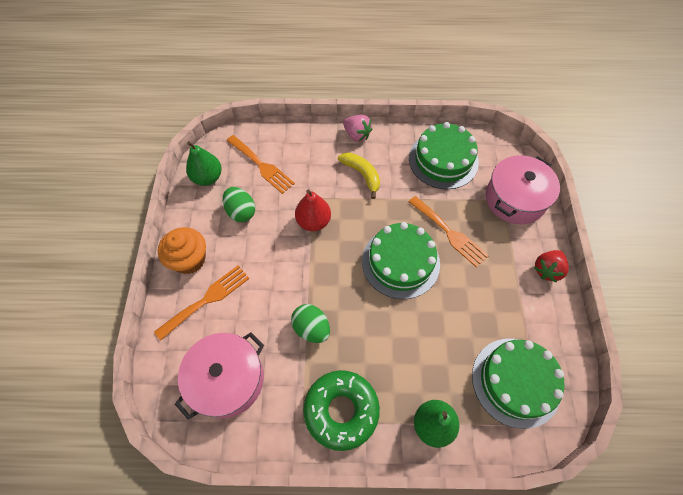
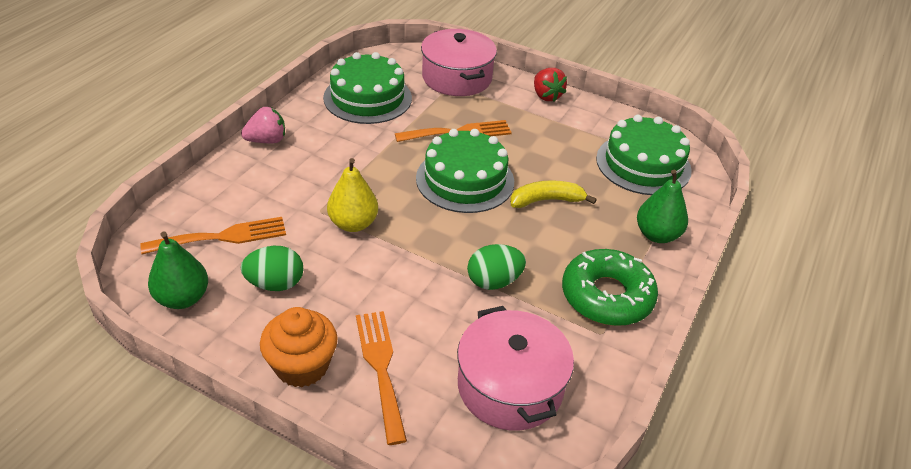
camera: 65 degrees left, 20 degrees down
red pear [295,189,331,231] -> yellow pear [327,158,378,232]
yellow banana [338,152,380,199] -> yellow banana moved to [510,180,597,208]

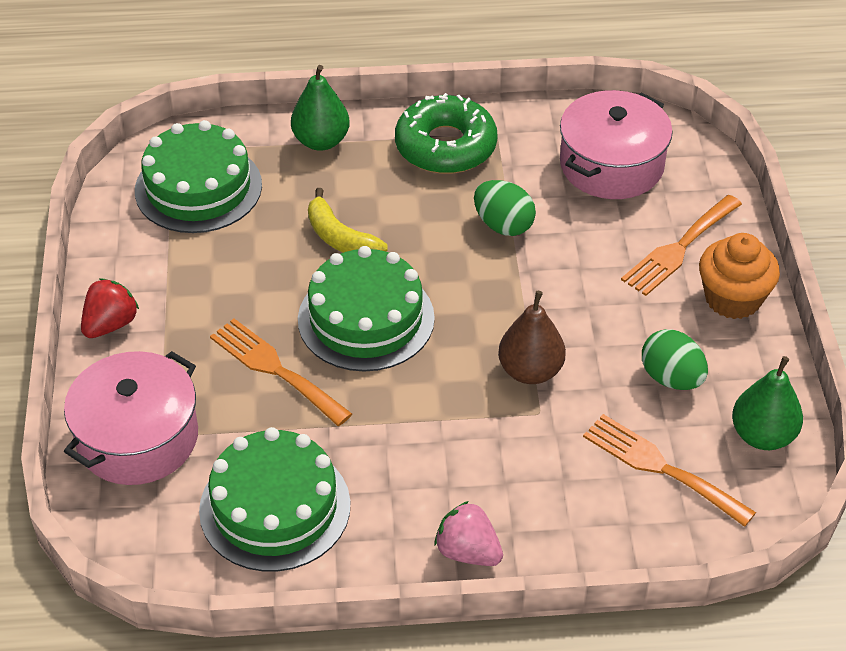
camera: 120 degrees left, 5 degrees up
yellow pear [327,158,378,232] -> brown pear [498,291,566,384]

